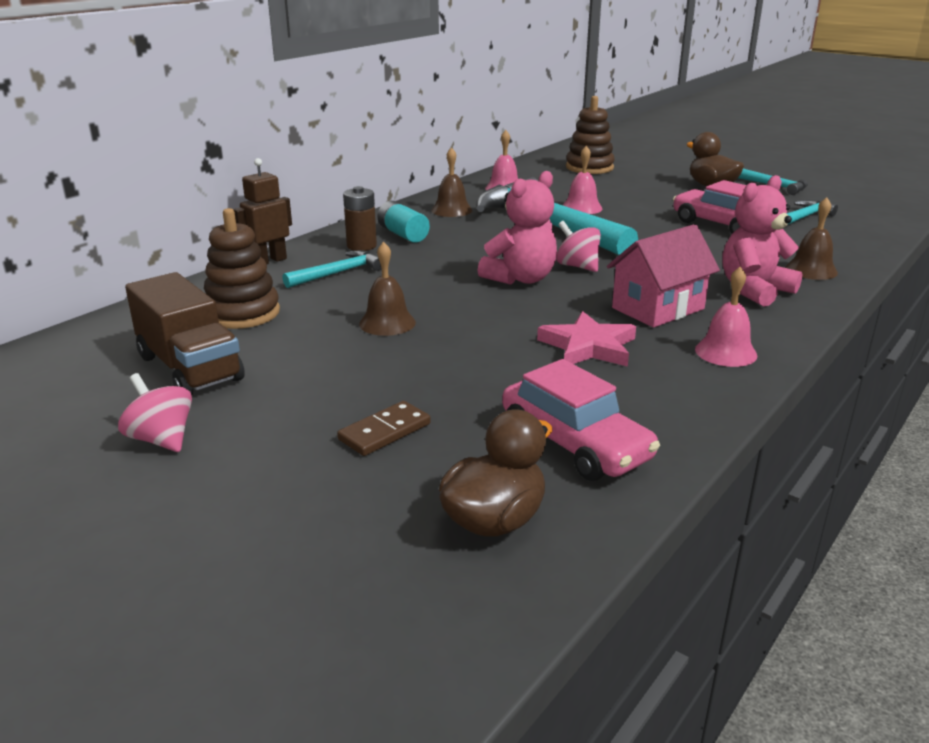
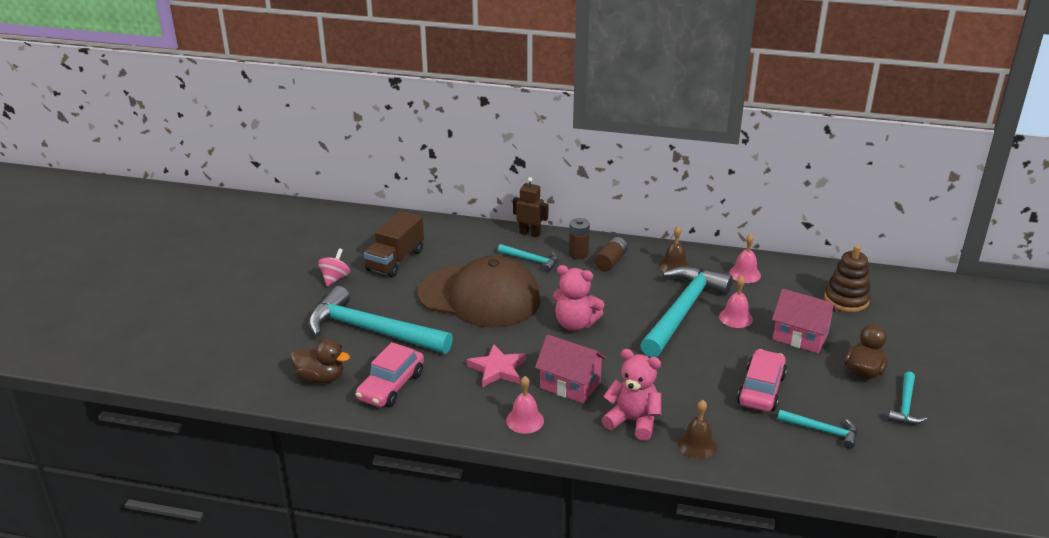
camera: 65 degrees right, 5 degrees up
brown stacking toy [204,208,280,329] -> none
brown domino [337,401,431,456] -> turquoise hammer [308,286,453,354]
brown bell [359,242,416,336] -> brown cap [418,255,541,328]
turquoise battery [377,201,430,243] -> brown battery [594,237,628,272]
pink spinning top [556,221,601,272] -> none
none -> pink house [772,289,837,353]

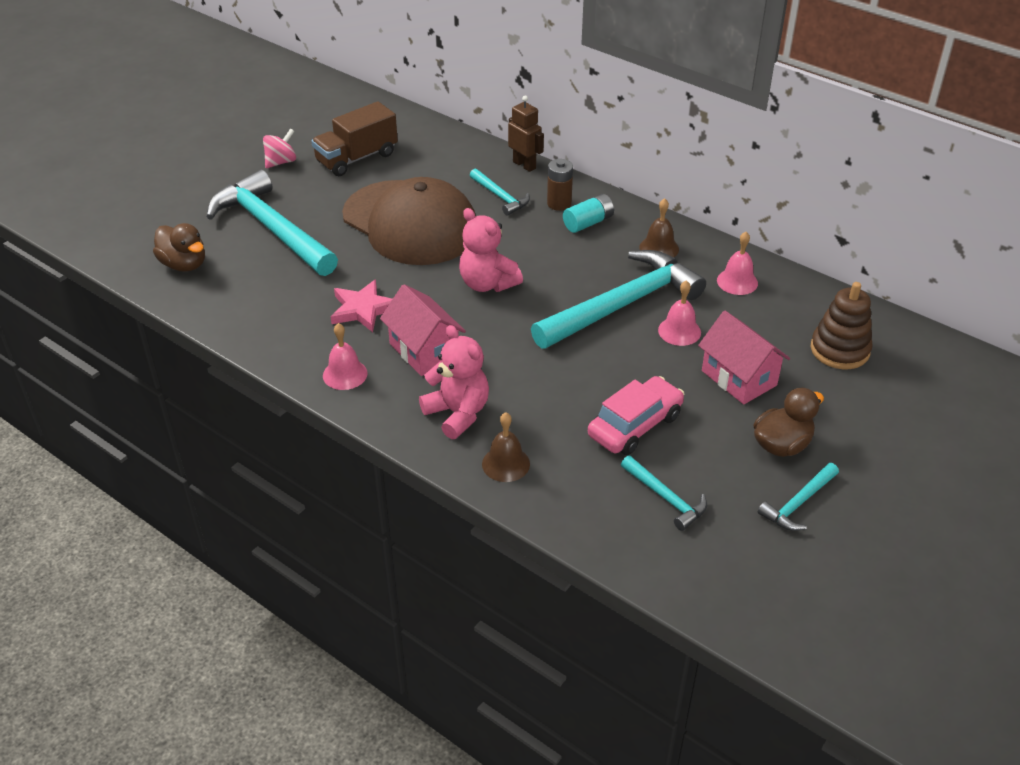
camera: 25 degrees right, 10 degrees up
pink car [355,342,424,407] -> none
brown battery [594,237,628,272] -> turquoise battery [563,194,614,233]

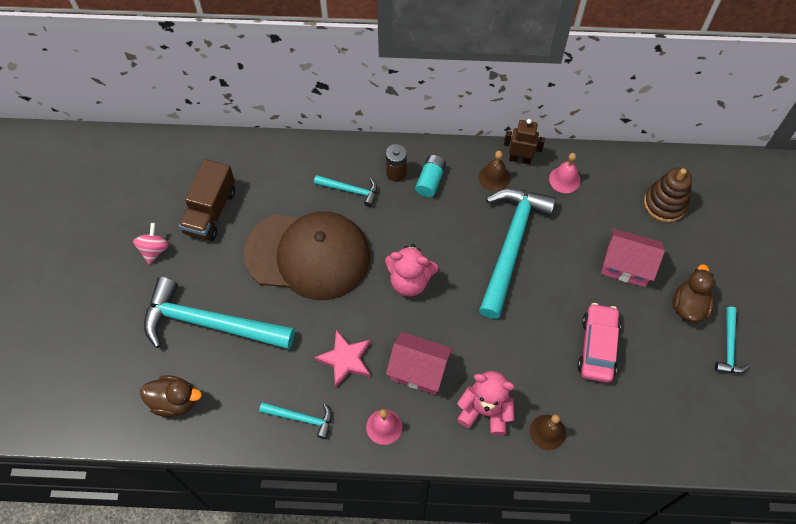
camera: 35 degrees left, 20 degrees up
brown robot [508,95,544,172] -> brown robot moved to [504,119,545,164]
turquoise hammer [621,456,707,531] -> turquoise hammer moved to [259,402,332,439]
pink bell [658,280,701,346] -> none

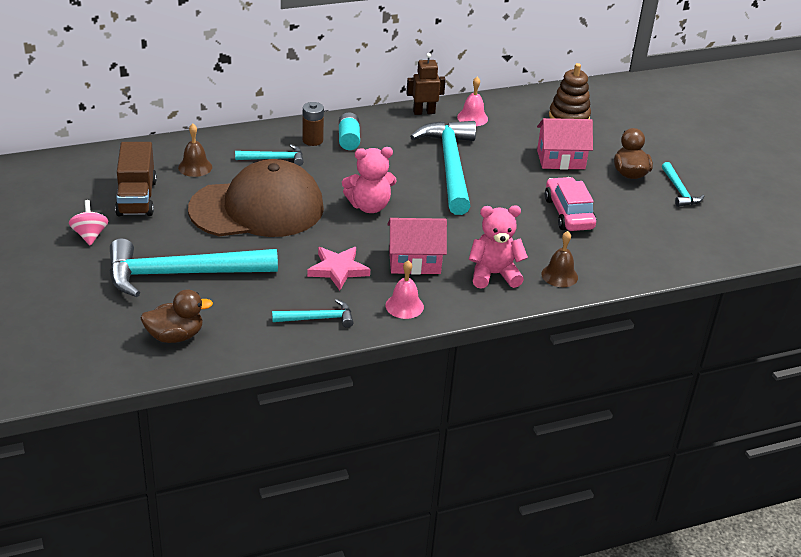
camera: 25 degrees left, 25 degrees down
brown bell [479,151,510,191] -> brown bell moved to [178,124,212,177]

